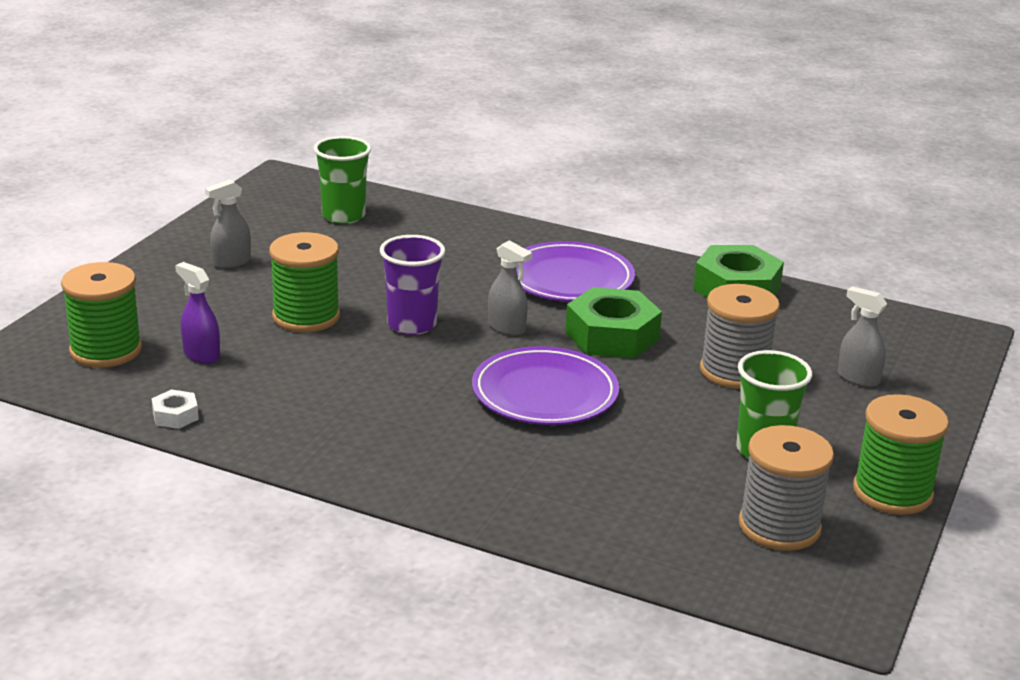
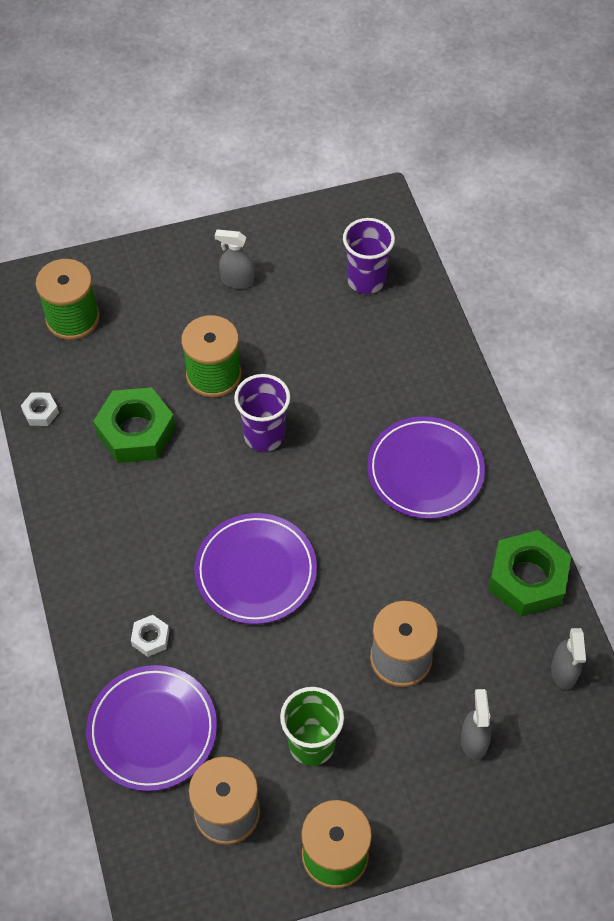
camera: 50 degrees right, 30 degrees up
purple spray bottle [175,262,220,364] -> none
green cup [314,136,371,224] -> purple cup [343,218,395,294]
grey spray bottle [488,240,532,336] -> grey spray bottle moved to [551,628,586,690]
green nut [565,287,662,358] -> green nut moved to [93,387,176,463]
none -> purple plate [86,665,217,791]
none -> white nut [131,615,169,657]

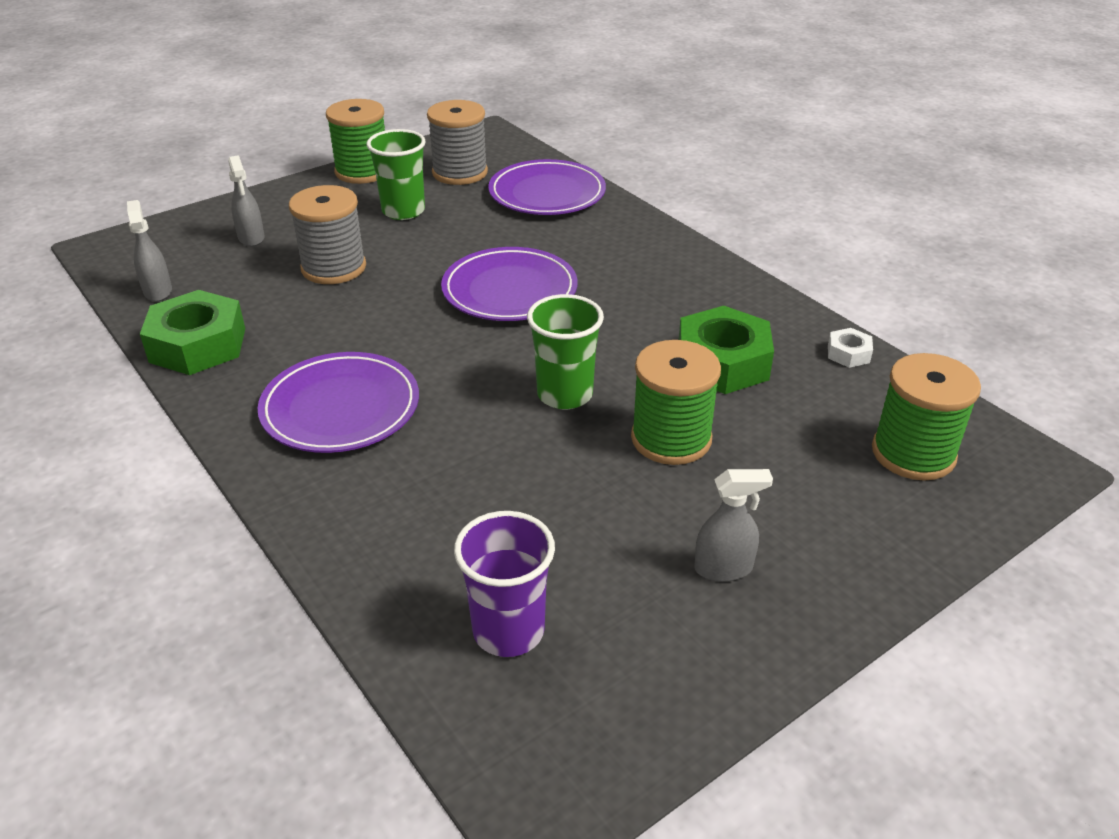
camera: 160 degrees right, 20 degrees down
white nut [131,615,169,657] -> none
purple cup [234,374,290,452] -> green cup [527,294,604,409]

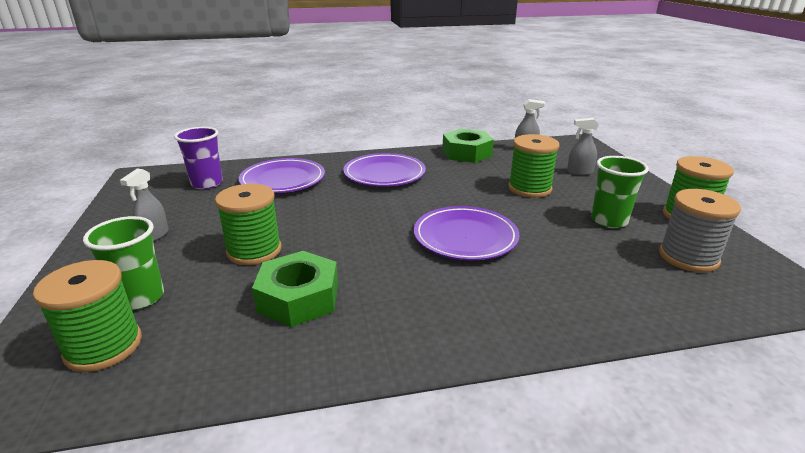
camera: 115 degrees right, 10 degrees down
grey spool [289,185,366,284] -> green spool [508,134,560,198]
purple plate [488,159,606,215] -> purple plate moved to [239,158,325,193]
green cup [527,294,604,409] -> green cup moved to [83,216,164,310]
white nut [828,328,873,368] -> none

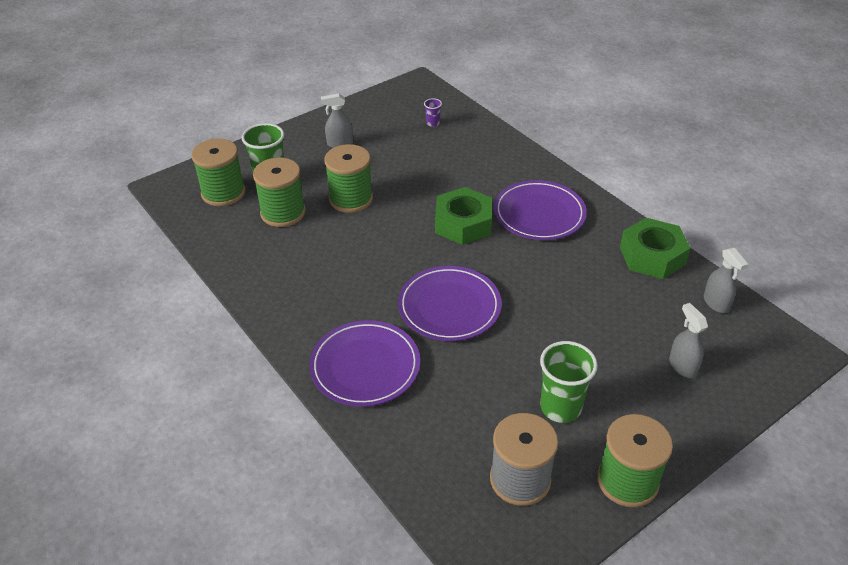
camera: 65 degrees right, 15 degrees up
purple cup [174,127,223,189] -> purple cup [424,98,442,127], size x0.47
purple plate [239,158,325,193] -> purple plate moved to [309,320,420,407]
green nut [252,251,338,327] -> green nut moved to [435,187,492,245]
green spool [508,134,560,198] -> green spool moved to [253,158,306,227]

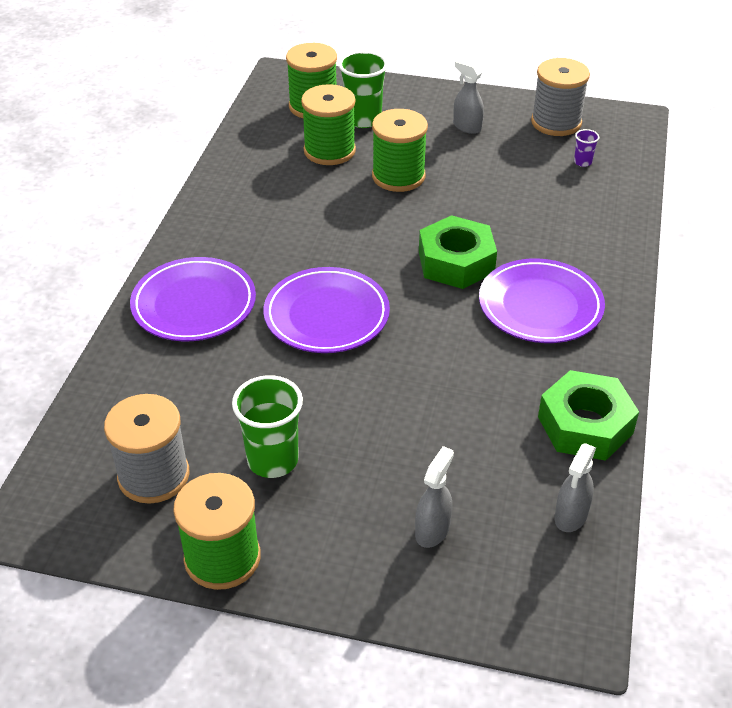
camera: 50 degrees right, 0 degrees up
none -> grey spool [531,58,590,136]

